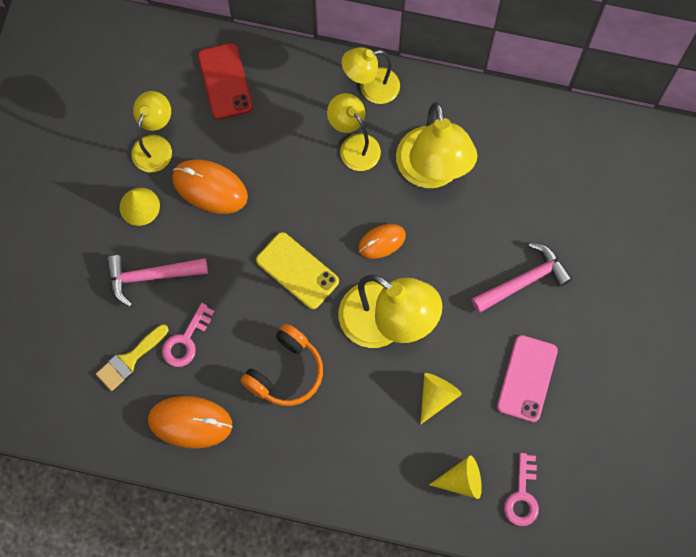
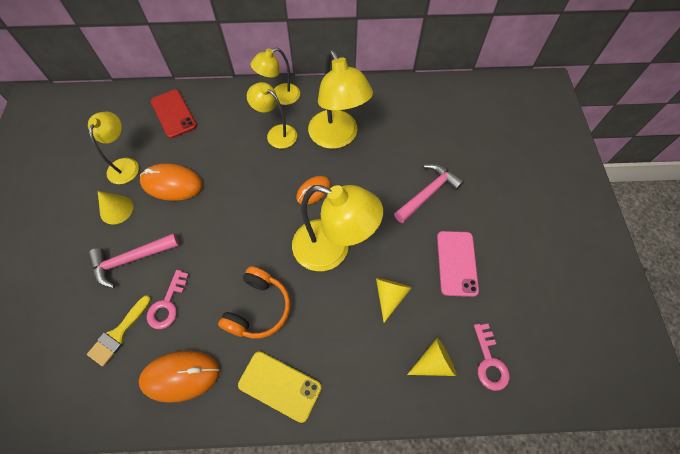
camera: 15 degrees left, 10 degrees down
yellow phone [256,232,339,309] -> yellow phone moved to [238,351,322,423]

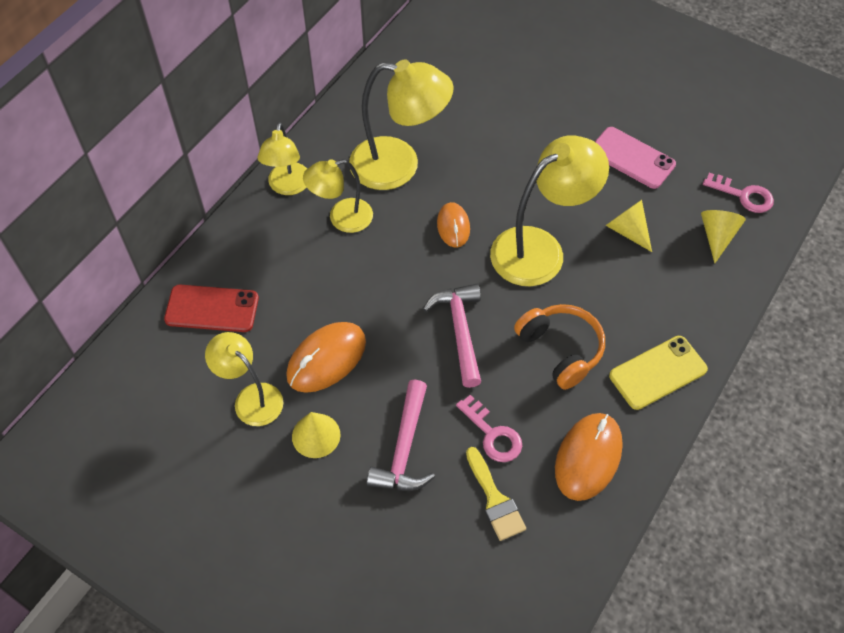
camera: 55 degrees left, 5 degrees down
pink hammer [394,164,464,223] -> pink hammer moved to [423,284,481,388]

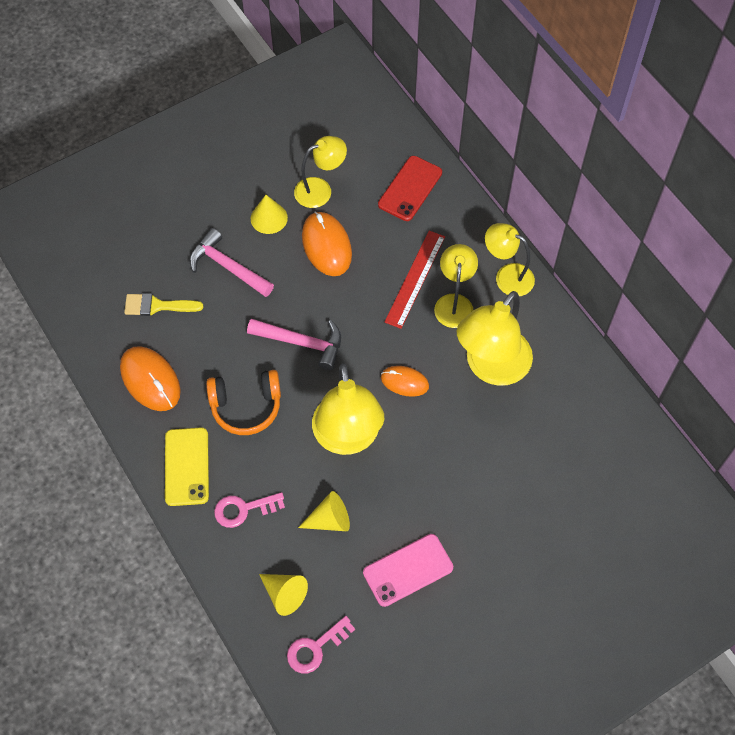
camera: 115 degrees right, 5 degrees up
pink key [456,395,522,462] -> pink key moved to [214,492,285,528]
none -> red ruler [385,231,445,329]

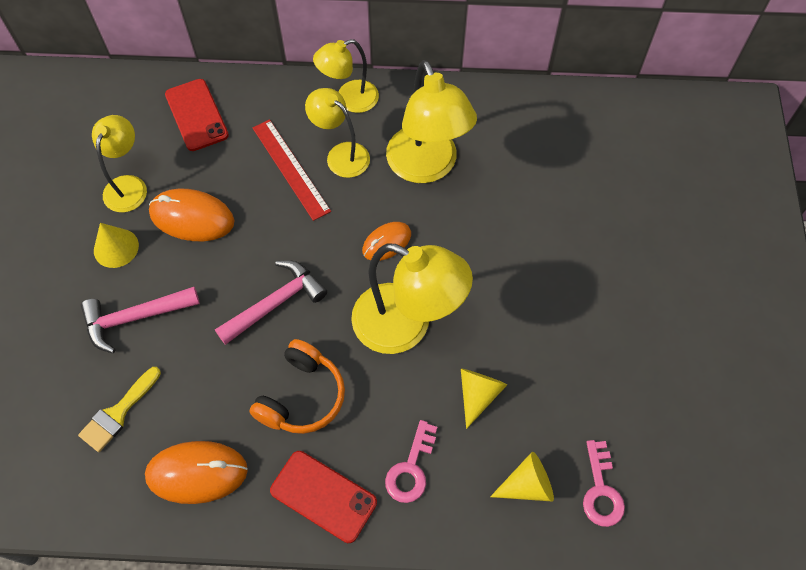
camera: 55 degrees left, 0 degrees up
yellow phone [165,428,209,506] -> red phone [270,451,377,543]
pink phone [363,534,453,607] -> none

